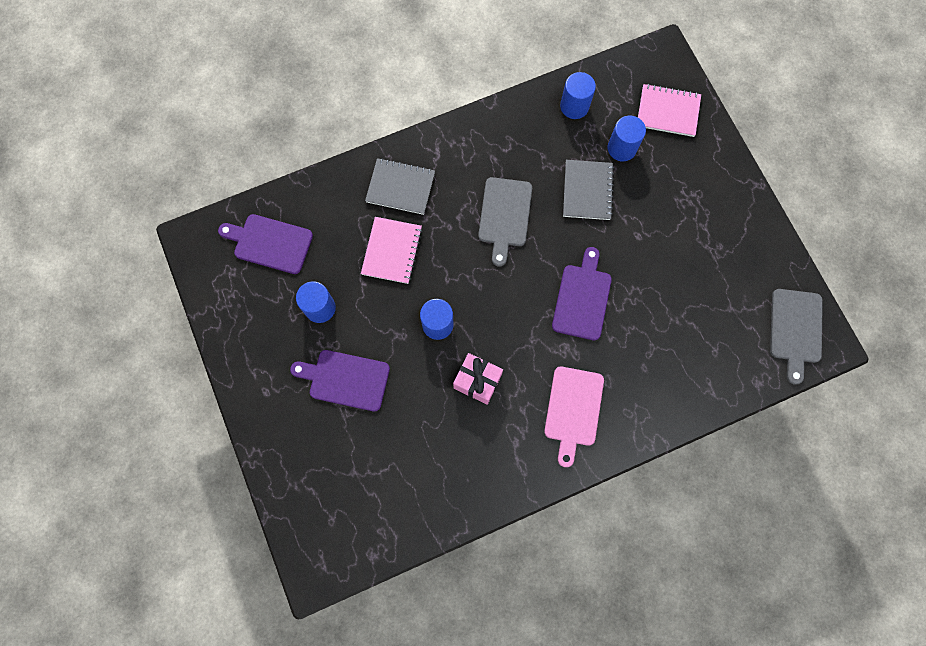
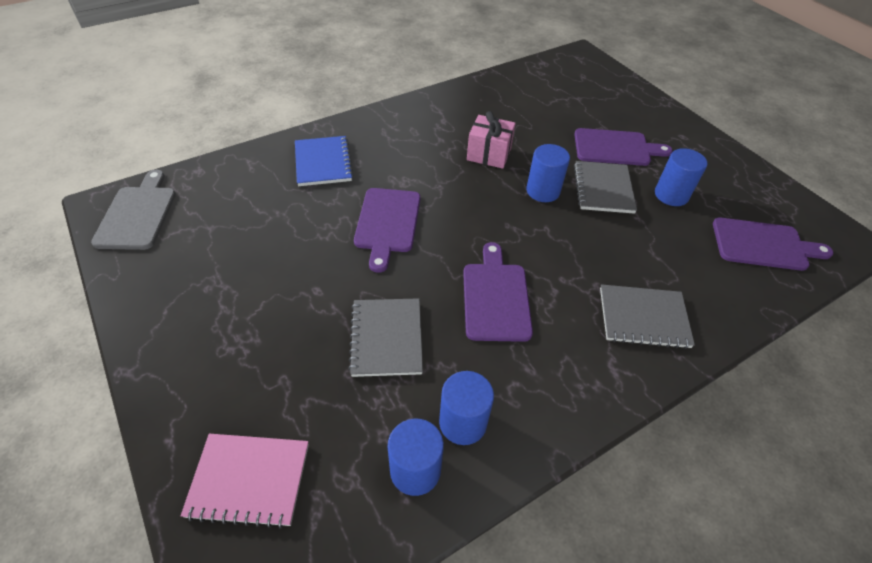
camera: 170 degrees right, 25 degrees down
pink notebook [361,217,423,284] -> none
grey cutting board [478,177,532,266] -> purple cutting board [463,242,533,342]
pink cutting board [544,366,604,467] -> none
blue cylinder [608,116,646,161] -> blue cylinder moved to [439,371,494,445]
none -> blue notebook [295,136,354,186]
none -> grey notebook [574,161,637,214]

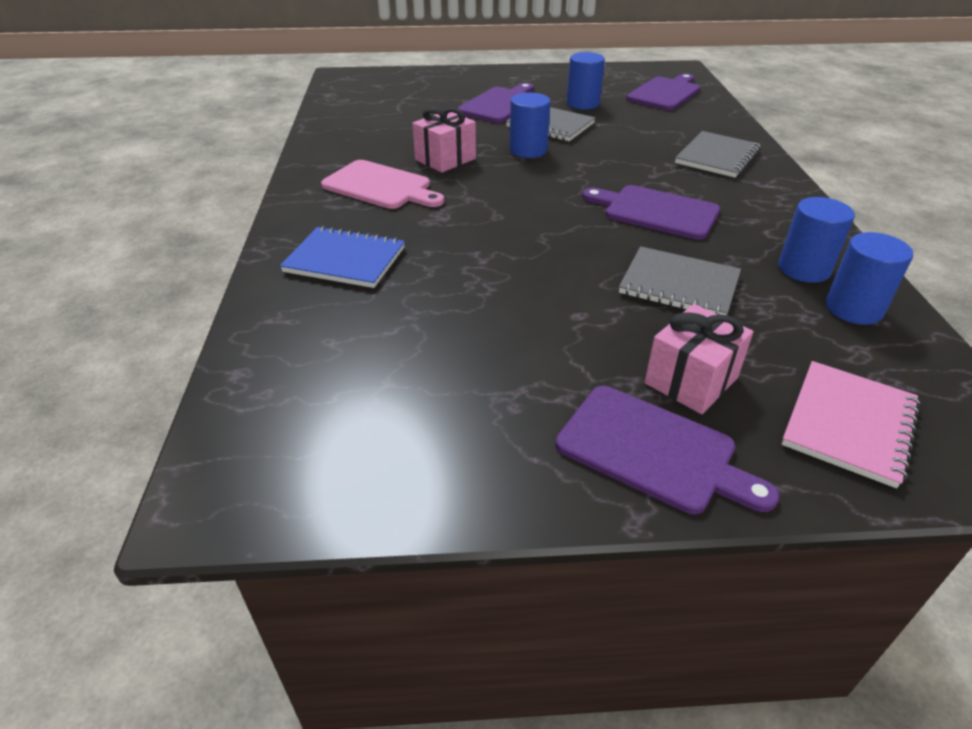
camera: 60 degrees left, 10 degrees down
grey cutting board [91,170,176,250] -> none
purple cutting board [354,188,420,273] -> purple cutting board moved to [556,386,779,514]
none -> pink cutting board [321,160,444,209]
none -> pink gift [645,304,754,414]

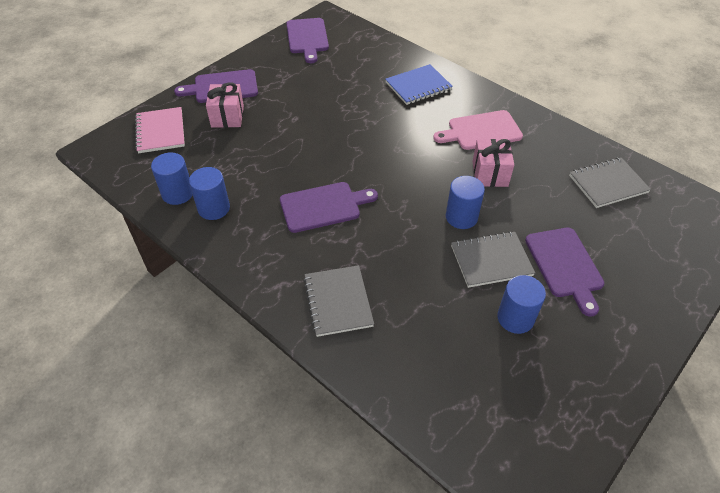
camera: 135 degrees right, 10 degrees up
grey notebook [619,246,741,315] -> grey notebook moved to [569,158,651,208]
purple cutting board [626,74,701,110] -> purple cutting board moved to [286,18,329,63]

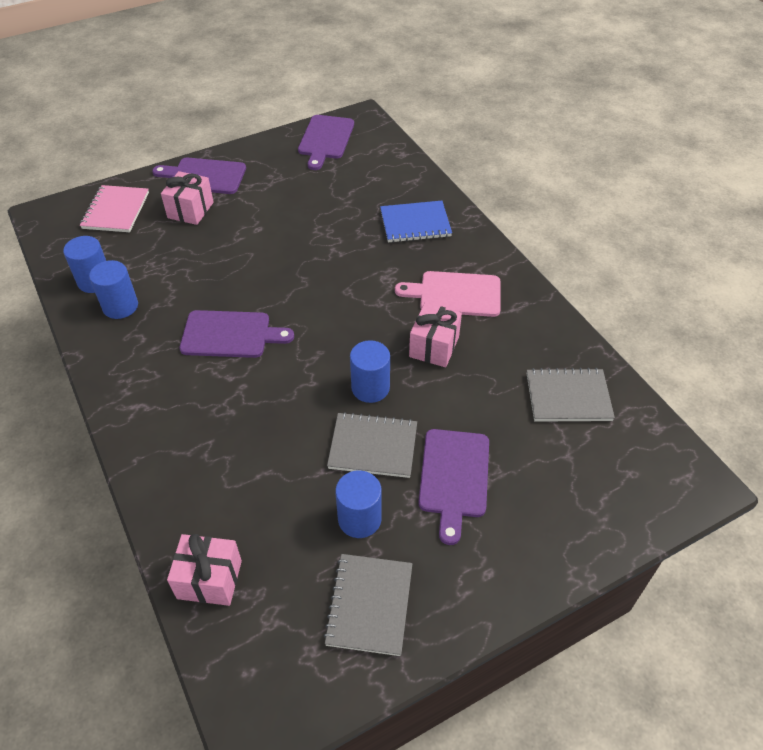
camera: 20 degrees right, 0 degrees up
grey notebook [303,265,374,337] -> grey notebook moved to [323,554,413,656]
none -> pink gift [167,534,242,606]

